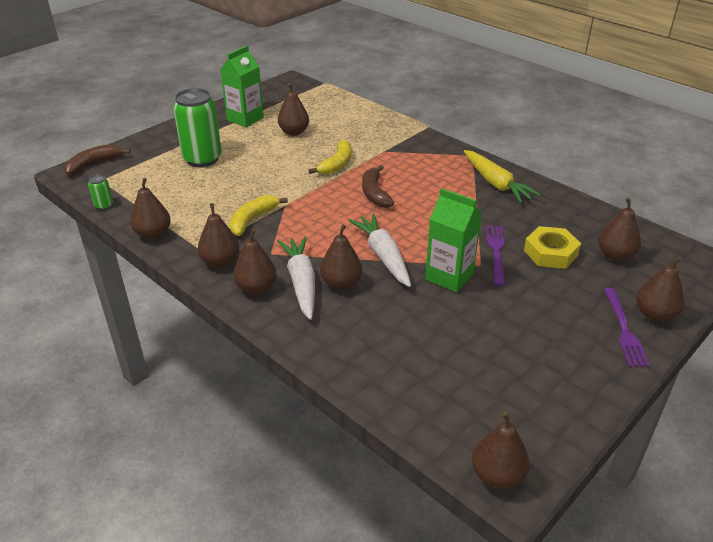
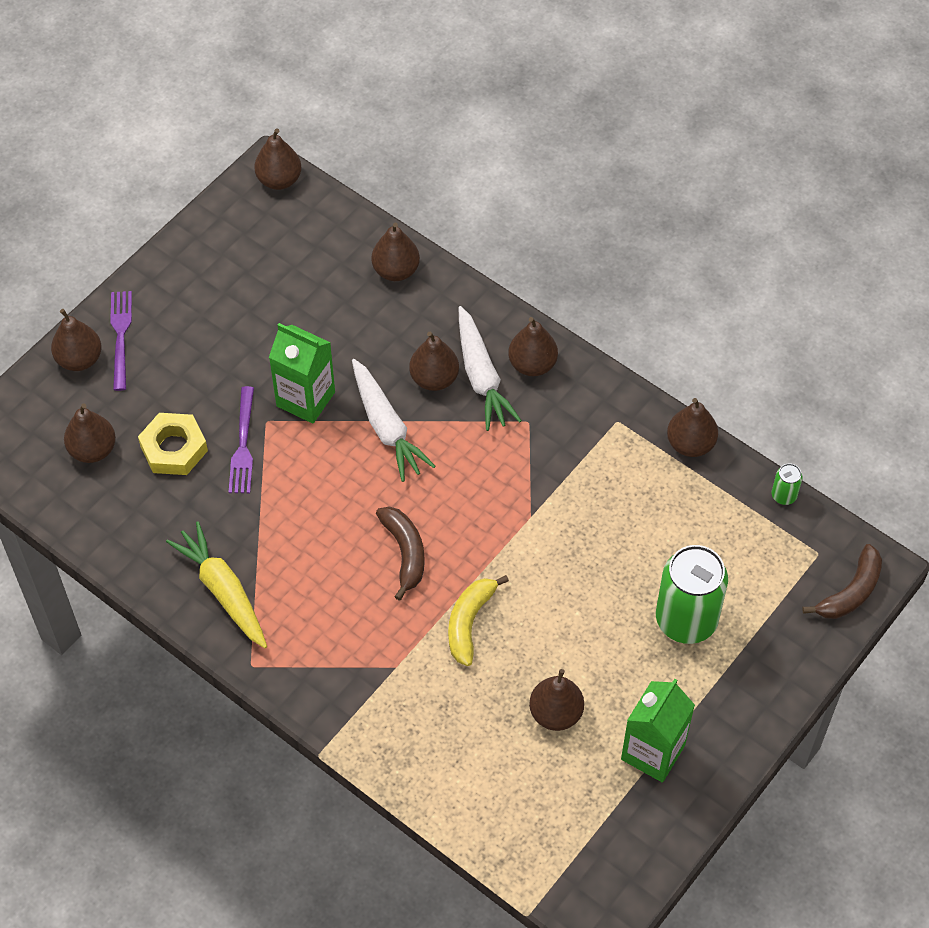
camera: 175 degrees right, 20 degrees up
brown pear [198,203,239,268] -> brown pear moved to [371,223,420,281]
yellow banana [230,195,288,236] -> none

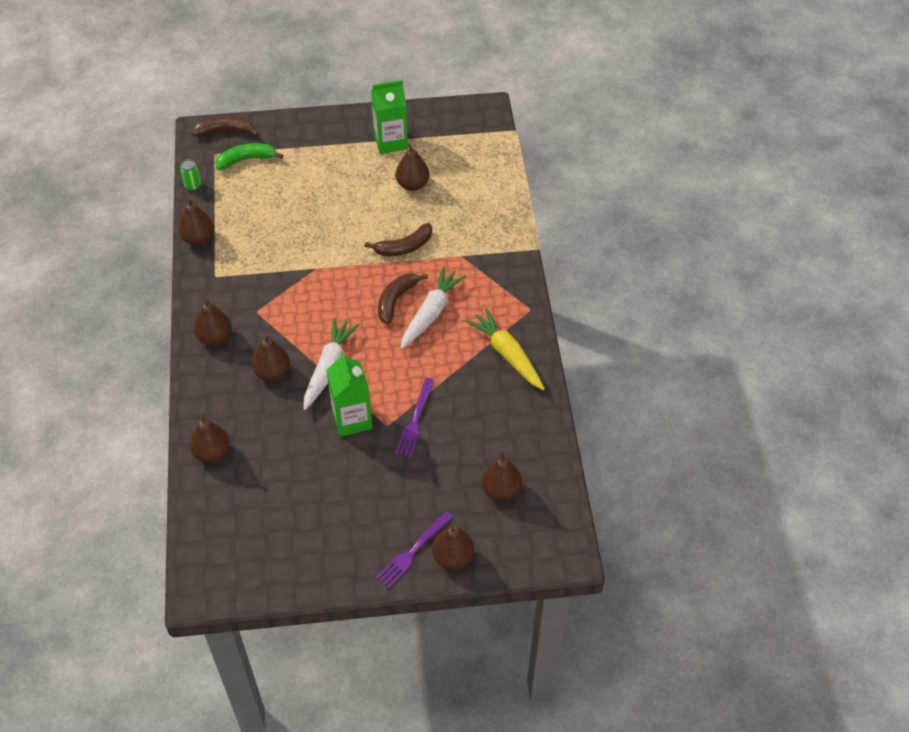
camera: 135 degrees left, 5 degrees down
yellow nut [138,413,208,475] -> none
yellow carrot [166,522,267,648] -> yellow carrot turned 135 degrees clockwise [465,308,545,390]
purple fork [229,386,254,493] -> purple fork turned 150 degrees clockwise [395,378,435,458]
brown pear [254,129,302,190] -> none
yellow banana [448,575,509,666] -> brown banana [365,223,432,256]
white carrot [459,306,522,431] -> white carrot moved to [400,267,466,349]
green can [656,545,728,644] -> none
none -> green banana [216,143,283,170]

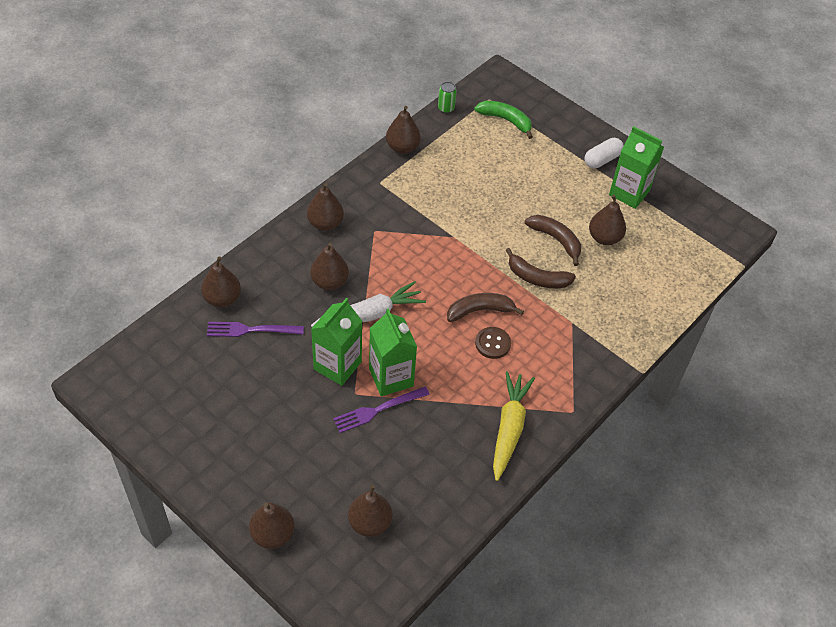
camera: 45 degrees right, 0 degrees up
brown banana [192,116,259,137] -> brown banana moved to [525,215,581,266]
purple fork [376,511,453,589] -> purple fork moved to [207,322,304,337]
white carrot [400,267,466,349] -> brown button [475,327,511,359]
none -> green carton [369,309,417,396]
none -> white capsule [584,138,624,169]

